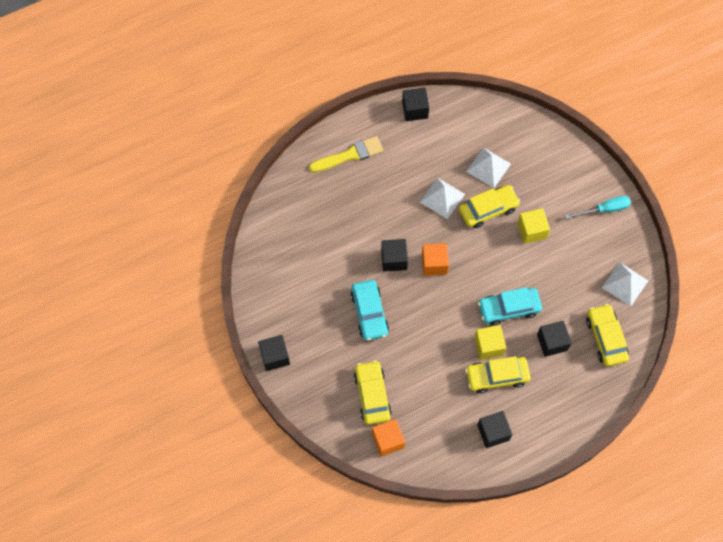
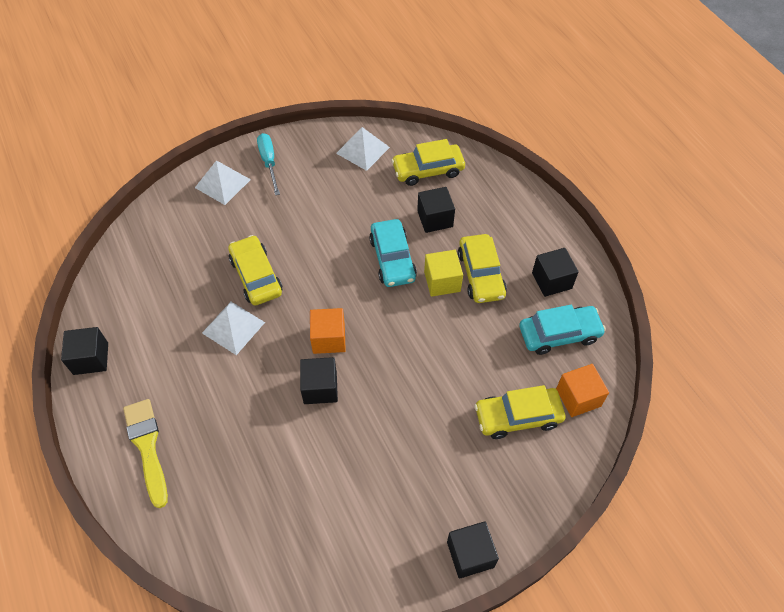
camera: 90 degrees left, 10 degrees down
turquoise car [351,280,389,341] -> turquoise car moved to [519,305,606,355]
white pyramid [466,147,511,188] -> white pyramid moved to [195,161,251,205]
yellow cube [518,208,550,244] -> none

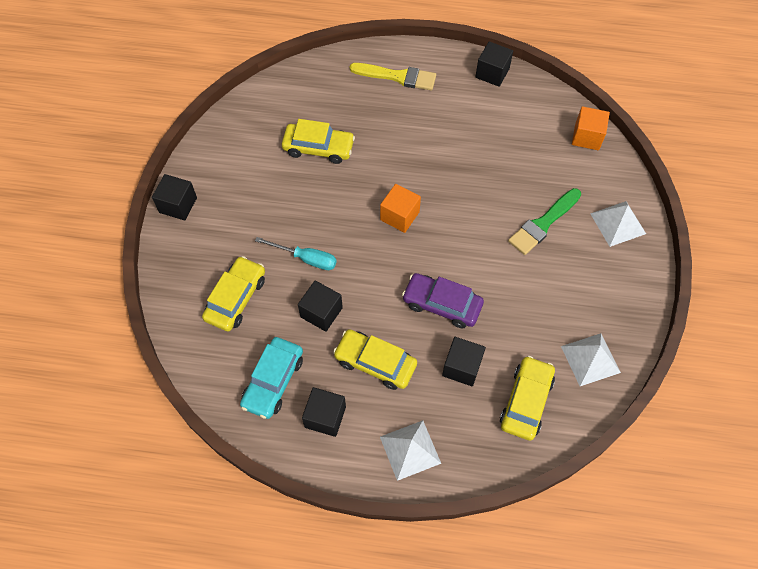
camera: 125 degrees right, 5 degrees up
white pyramid [202,302,265,355] -> white pyramid moved to [380,420,441,481]
yellow car [228,235,282,305] -> yellow car moved to [282,119,355,164]
turquoise screwdriver [257,133,280,195] -> turquoise screwdriver moved to [255,237,337,270]
black cube [300,357,338,404] -> black cube moved to [298,280,343,332]
turquoise car [369,219,417,287] -> purple car [402,273,484,328]
yellow cube [424,250,463,297] -> none
orange cube [556,364,609,417] -> orange cube moved to [572,106,610,150]
none -> green brush [508,188,581,255]

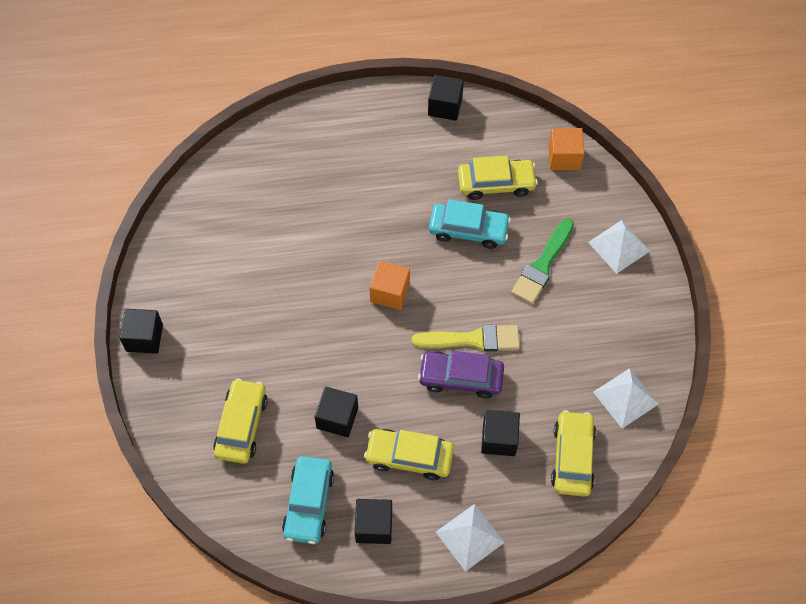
camera: 15 degrees left, 0 degrees up
turquoise screwdriver [255,237,337,270] -> none
yellow car [282,119,355,164] -> yellow car moved to [458,156,538,200]
yellow brush [350,63,436,91] -> yellow brush moved to [412,324,520,351]
none -> turquoise car [429,200,511,249]

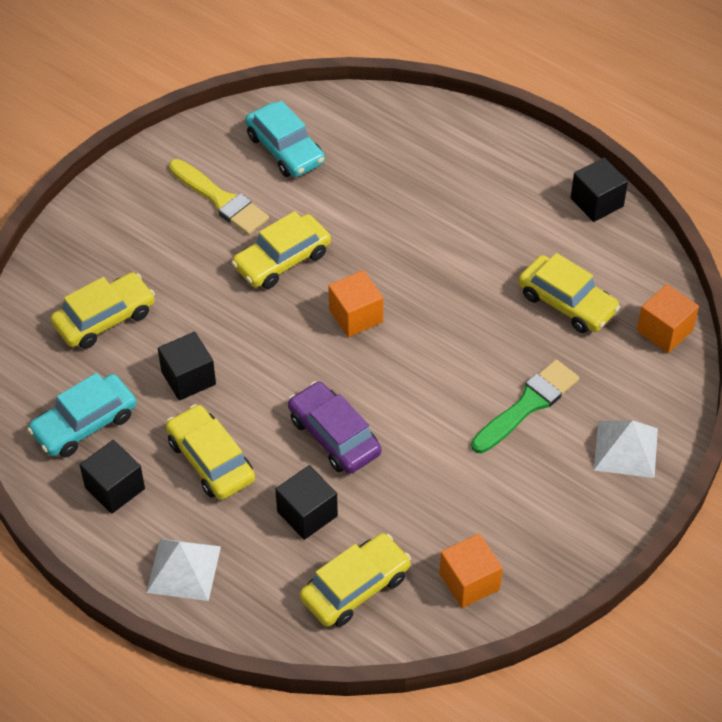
camera: 45 degrees right, 10 degrees down
black cube [119,309,163,354] -> none
yellow brush [412,324,520,351] -> yellow brush moved to [169,159,269,235]
turquoise car [429,200,511,249] -> turquoise car moved to [245,100,325,177]
green brush [511,218,574,304] -> green brush turned 150 degrees clockwise [471,360,579,454]
white pyramid [593,368,659,428] -> orange cube [440,533,503,608]
none -> yellow car [232,211,331,289]

